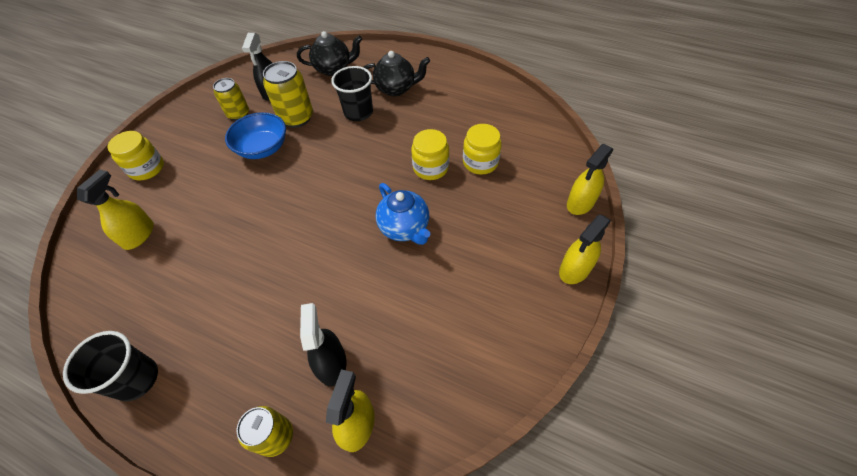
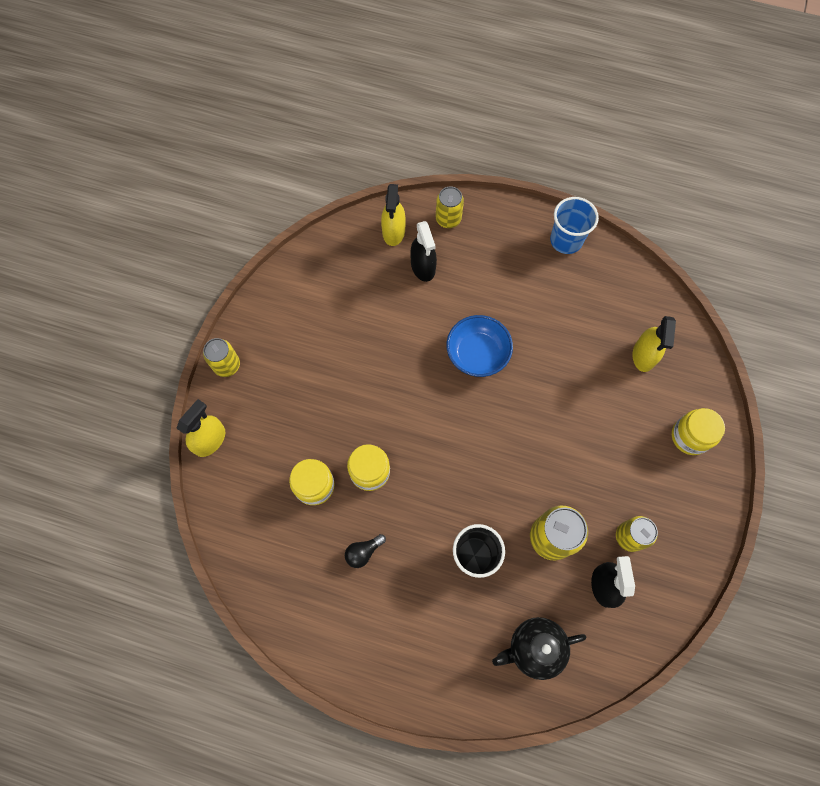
camera: 170 degrees right, 15 degrees up
black cup [63,331,158,401] -> blue cup [550,197,599,254]
blue bowl [225,112,286,159] -> blue bowl moved to [446,315,513,377]
black teapot [363,51,430,96] -> none
blue teapot [376,183,431,245] -> none
yellow spray bottle [559,215,611,284] -> yellow can [203,338,240,377]
none -> black light bulb [345,534,386,568]

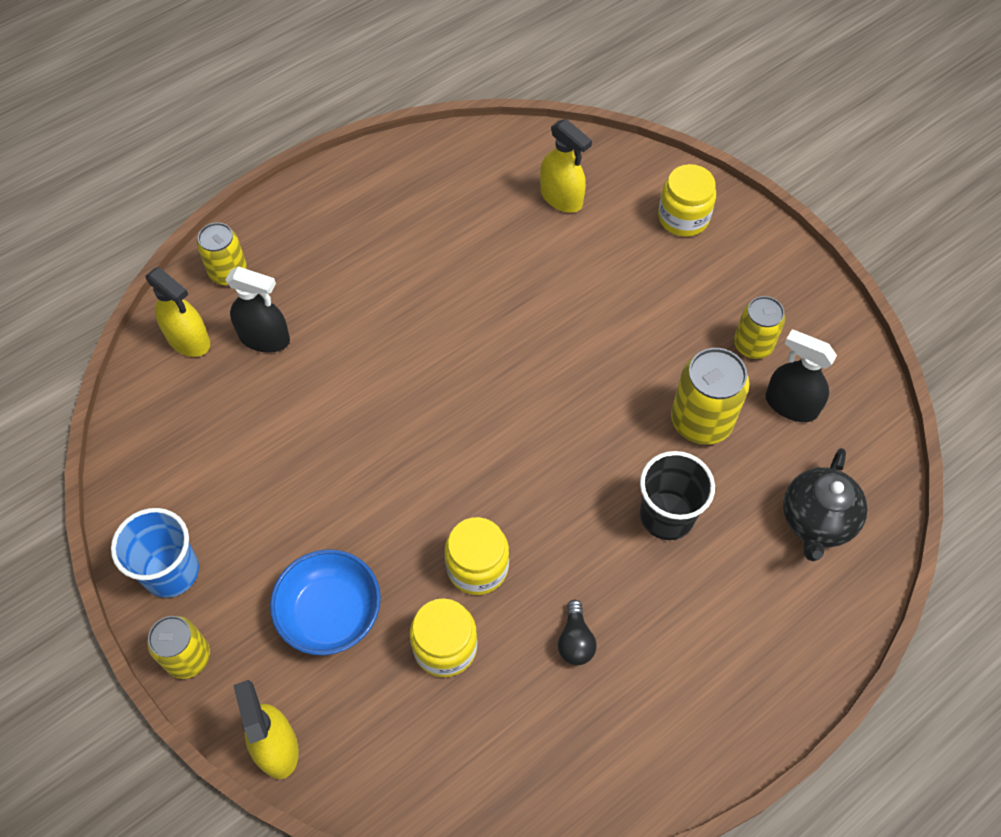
camera: 55 degrees left, 10 degrees down
blue bowl [446,315,513,377] -> blue bowl moved to [270,549,381,655]
blue cup [550,197,599,254] -> blue cup moved to [111,508,199,598]

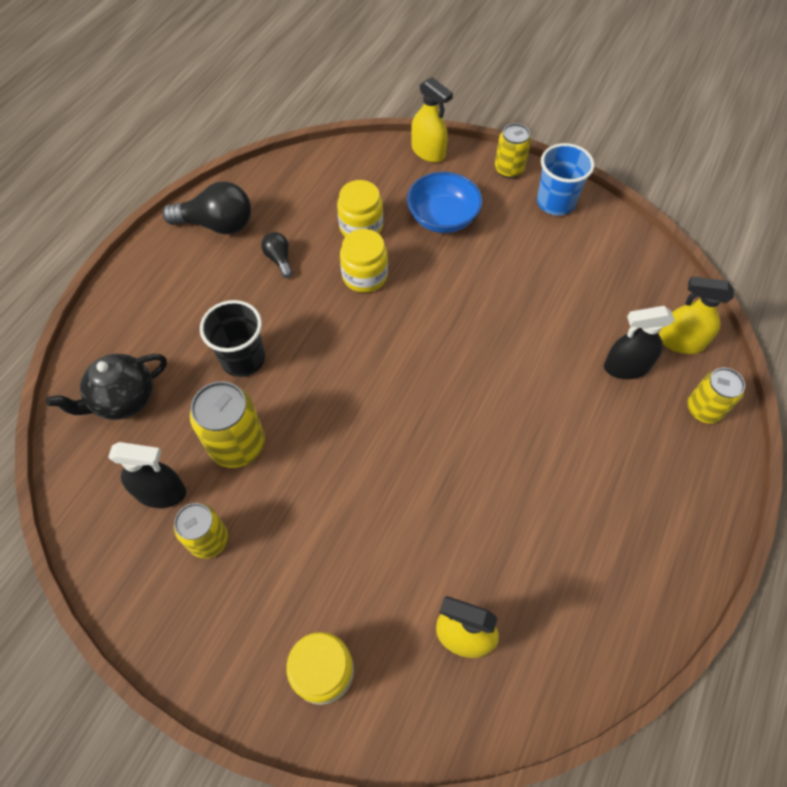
camera: 155 degrees right, 0 degrees up
black teapot [783,448,867,561] -> black teapot turned 120 degrees counterclockwise [46,354,167,420]
none -> black light bulb [162,182,251,234]

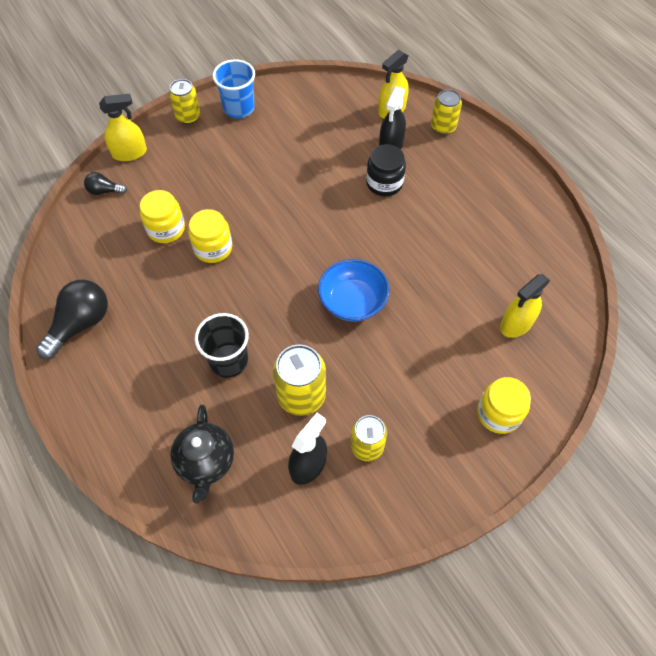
camera: 60 degrees left, 0 degrees up
black light bulb [261,232,293,278] -> black light bulb moved to [84,172,127,195]
blue bowl [407,172,483,233] -> blue bowl moved to [318,259,390,322]
none -> black jar [366,144,406,197]

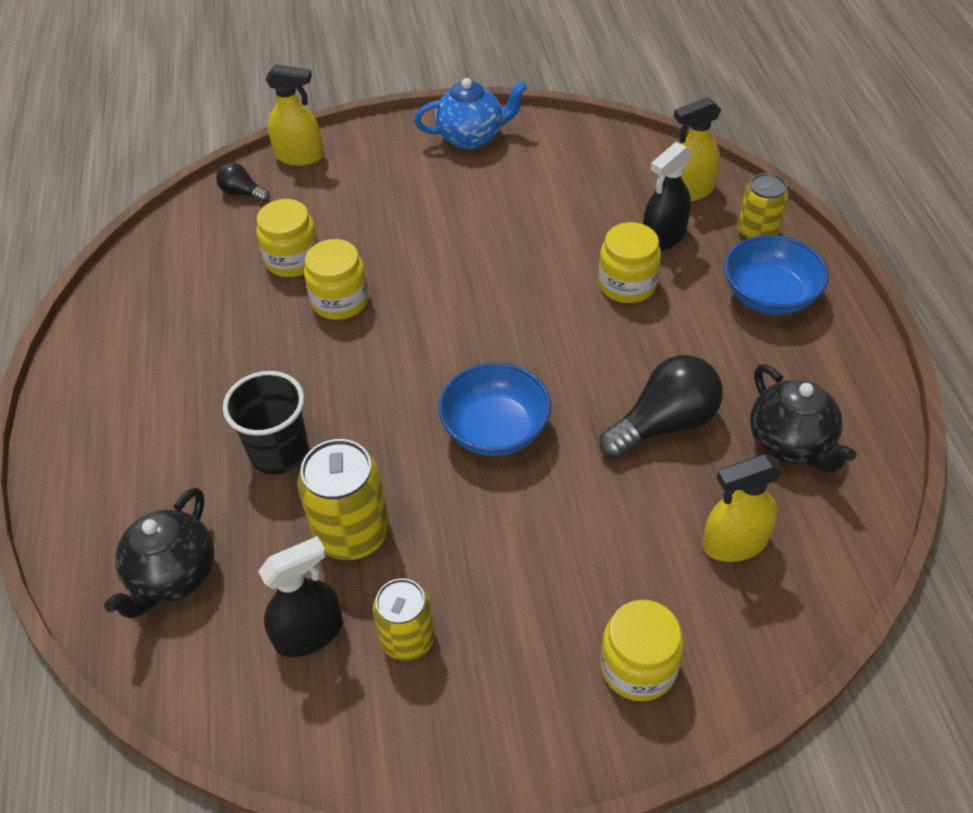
camera: 25 degrees right, 10 degrees down
black light bulb [36,280,108,359] -> black light bulb moved to [599,355,723,459]
yellow can [169,79,200,124] -> none
blue cup [213,59,255,118] -> blue teapot [414,78,527,150]
black jar [366,144,406,197] -> yellow jar [598,222,661,303]
none -> blue bowl [724,235,829,315]
none -> black teapot [750,364,856,473]

